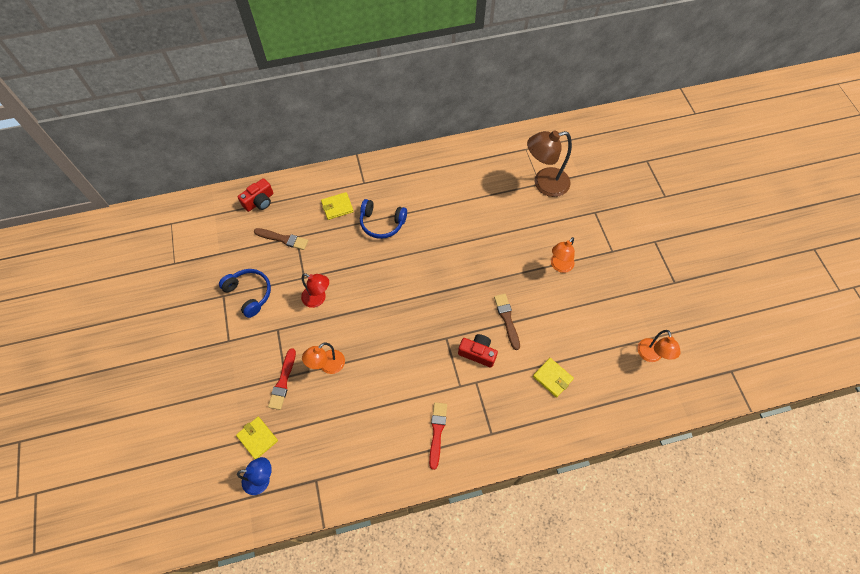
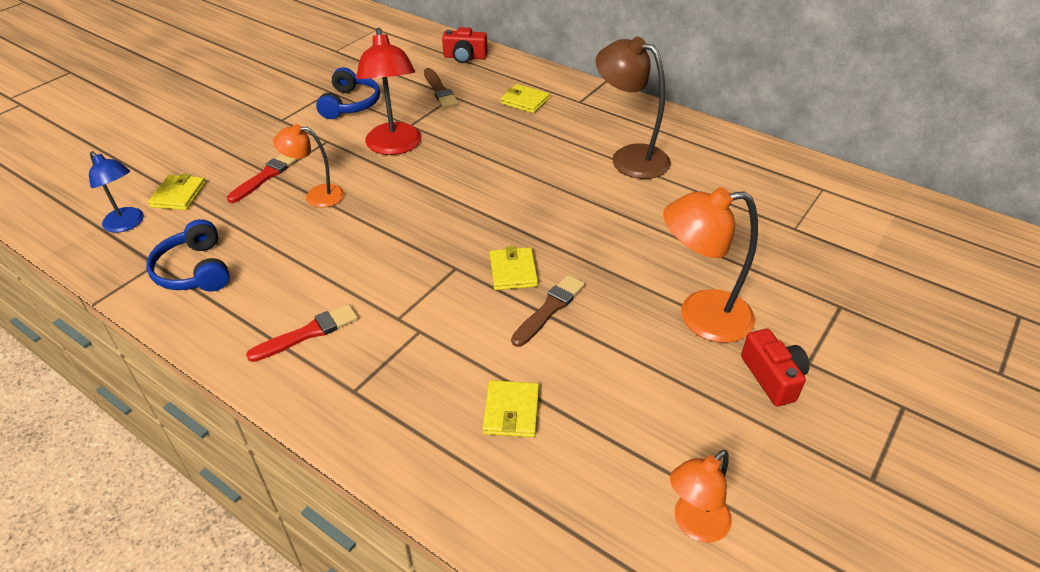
camera: 50 degrees right, 20 degrees down
red brush [268,348,296,410] -> red brush turned 150 degrees clockwise [227,154,299,203]
red lamp [301,273,329,308] -> red lamp [356,28,421,155], size x1.62
blue headphones [360,199,407,239] -> blue headphones moved to [146,219,230,291]
red camera [458,334,498,367] -> red camera moved to [741,329,809,406]
brown lamp [527,130,572,197] -> brown lamp moved to [596,37,671,179]
orange lamp [551,237,575,273] -> orange lamp [663,187,758,343], size x1.62
none -> yellow wallet [490,246,538,290]

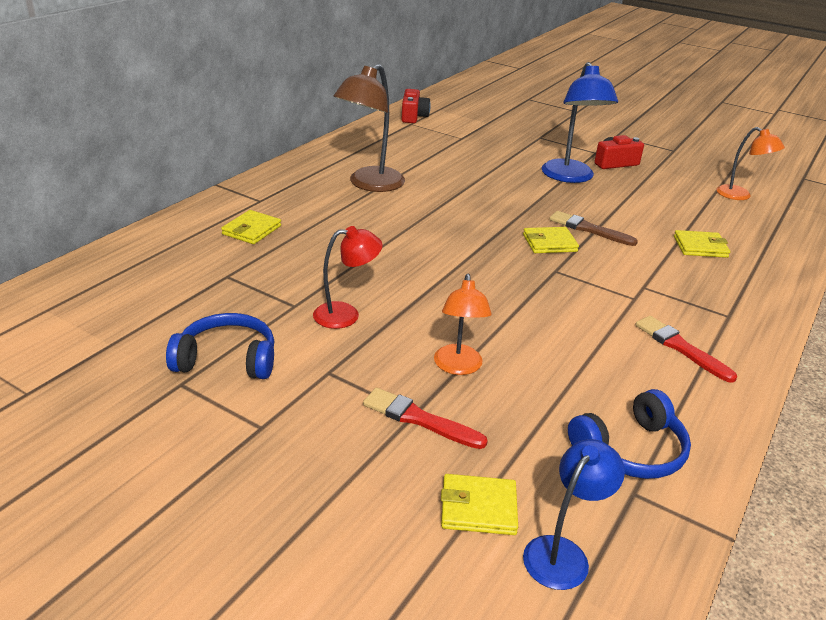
camera: 95 degrees left, 10 degrees down
red lamp [356,28,421,155] -> red lamp [313,226,383,329], size x0.62
brown brush [424,68,458,108] -> none
red camera [442,27,487,63] -> red camera moved to [401,89,431,123]
orange lamp [663,187,758,343] -> blue lamp [542,62,618,183]

